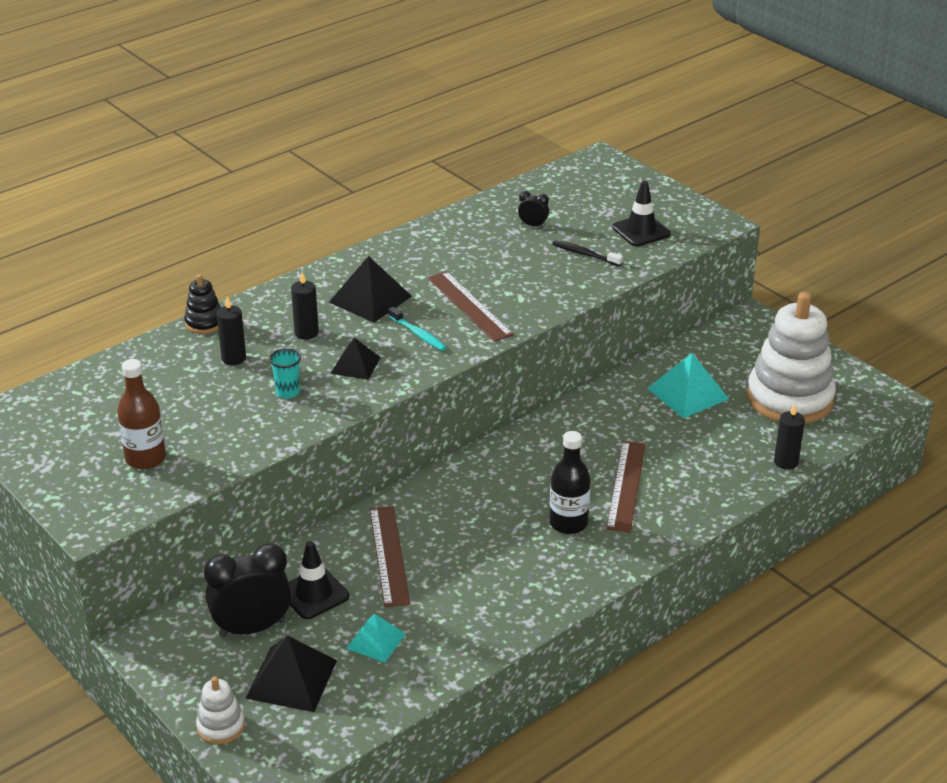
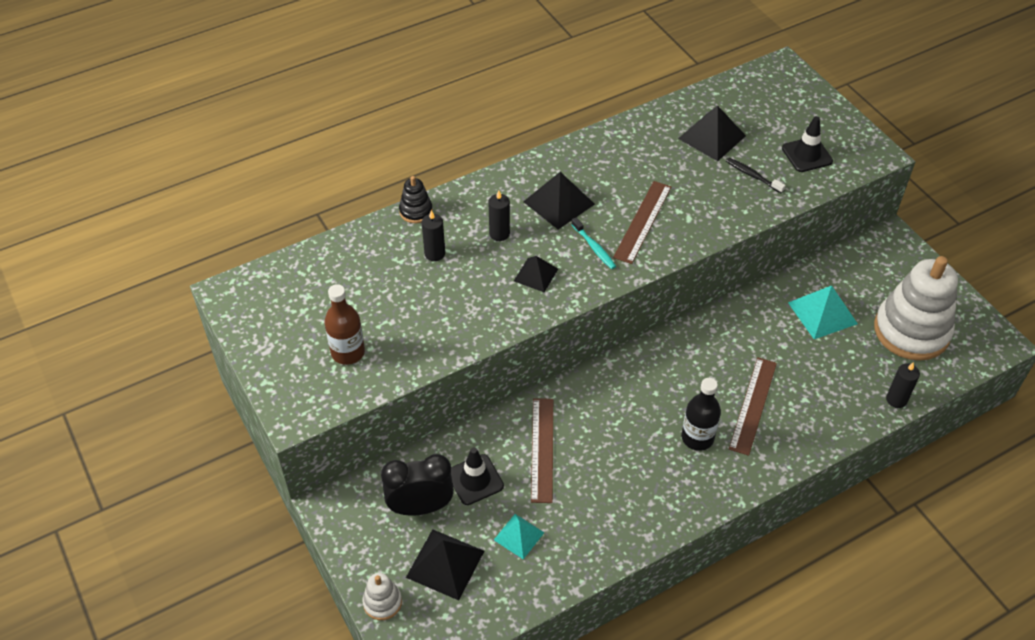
camera: 10 degrees right, 15 degrees up
turquoise cup [269,348,301,399] -> none
brown ruler [428,271,514,342] -> brown ruler turned 45 degrees clockwise [613,181,672,264]
black clock [518,191,549,228] -> black pyramid [678,105,746,161]

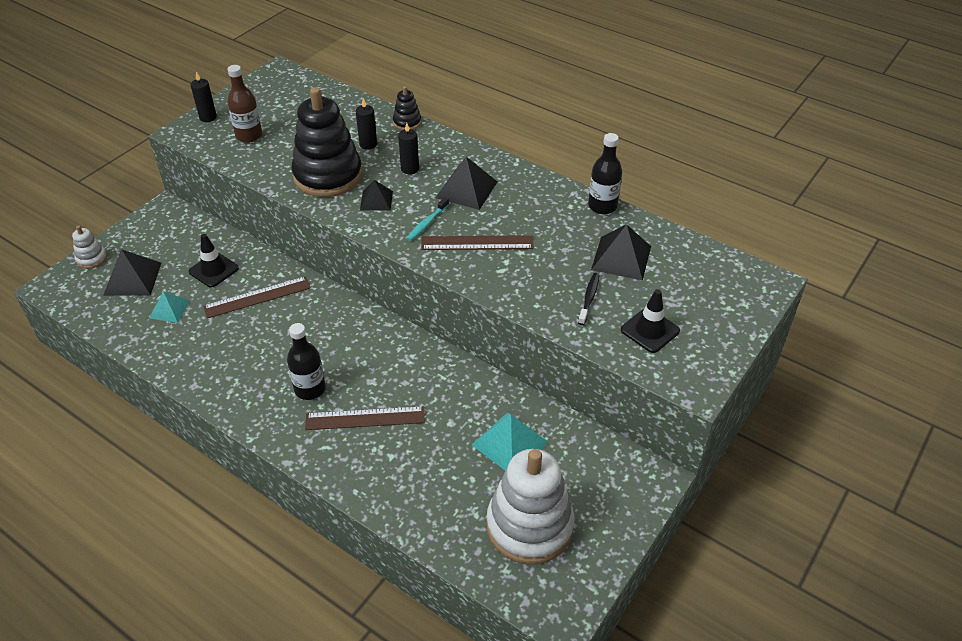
camera: 65 degrees right, 5 degrees down
black clock [381,454,454,515] -> none
black candle [886,362,920,408] -> black candle moved to [191,72,217,122]
none -> black stacking toy [291,87,363,197]
none -> black bottle [588,133,622,214]

